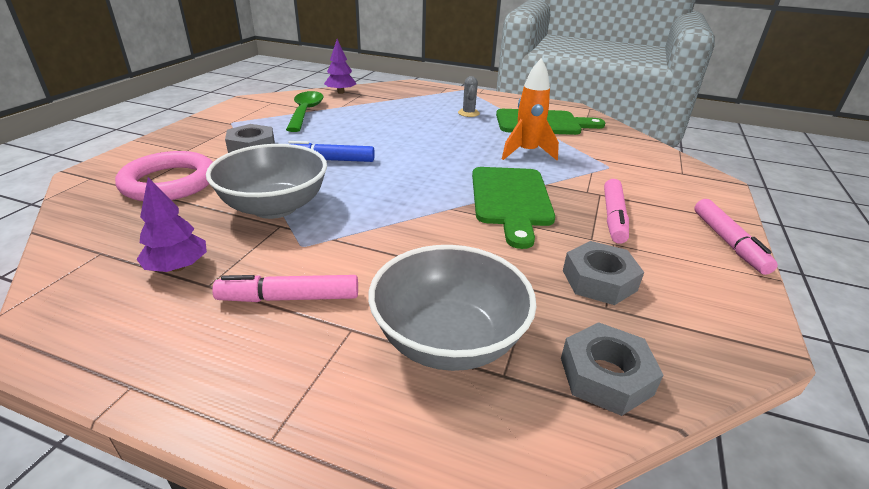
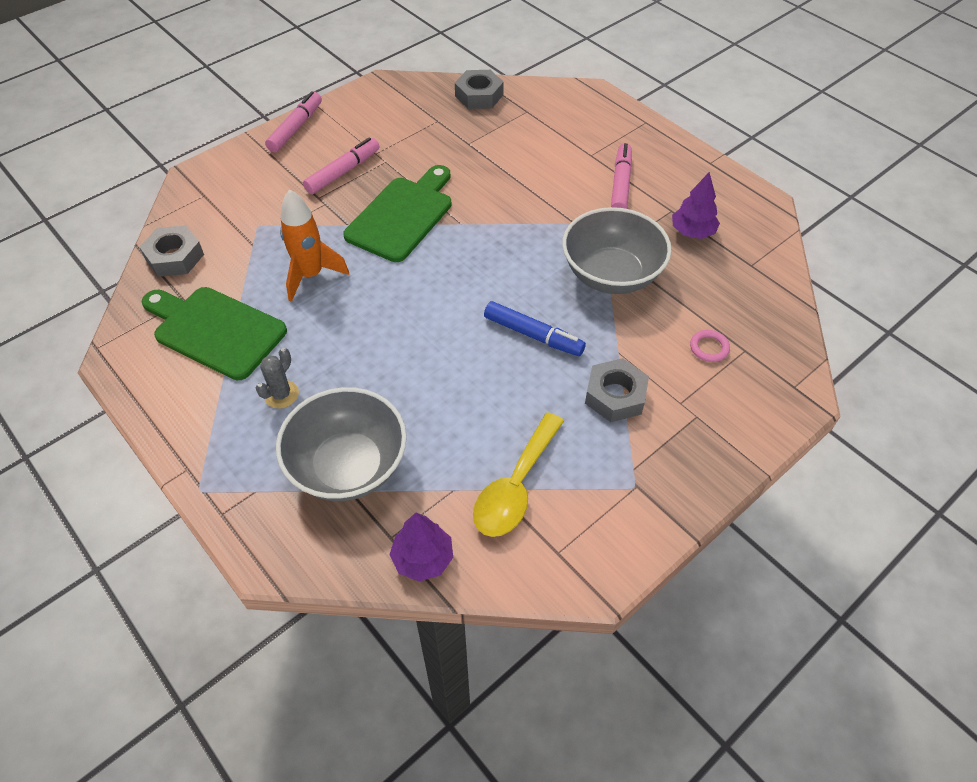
camera: 150 degrees left, 20 degrees up
pink ring [115,151,213,201] -> pink ring [690,330,730,362], size x0.40
pink marker [212,275,358,302] -> pink marker turned 105 degrees counterclockwise [611,143,632,209]
green spoon [286,91,324,132] -> yellow spoon [473,412,564,537]
grey bowl [368,245,537,371] -> grey bowl moved to [276,387,407,501]
grey nut [563,241,644,305] -> grey nut moved to [140,225,204,277]

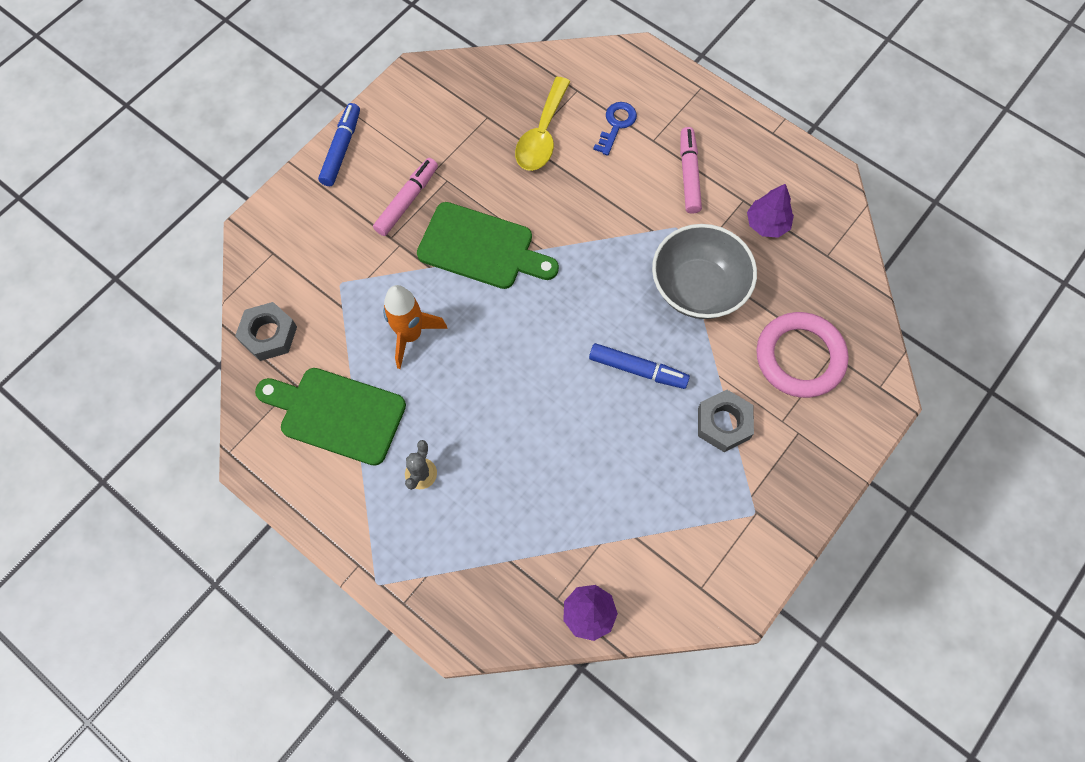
camera: 10 degrees left, 15 degrees up
pink marker [265,91,322,152] -> blue marker [318,103,360,186]
grey bowl [276,387,407,501] -> none
green cutting board [343,165,452,262] -> green cutting board turned 90 degrees clockwise [417,202,559,289]
grey nut [455,70,504,109] -> none
yellow spoon [473,412,564,537] -> yellow spoon moved to [515,77,570,171]
pink ring [690,330,730,362] -> pink ring [756,312,849,398], size x2.49
none -> blue key [593,102,637,156]

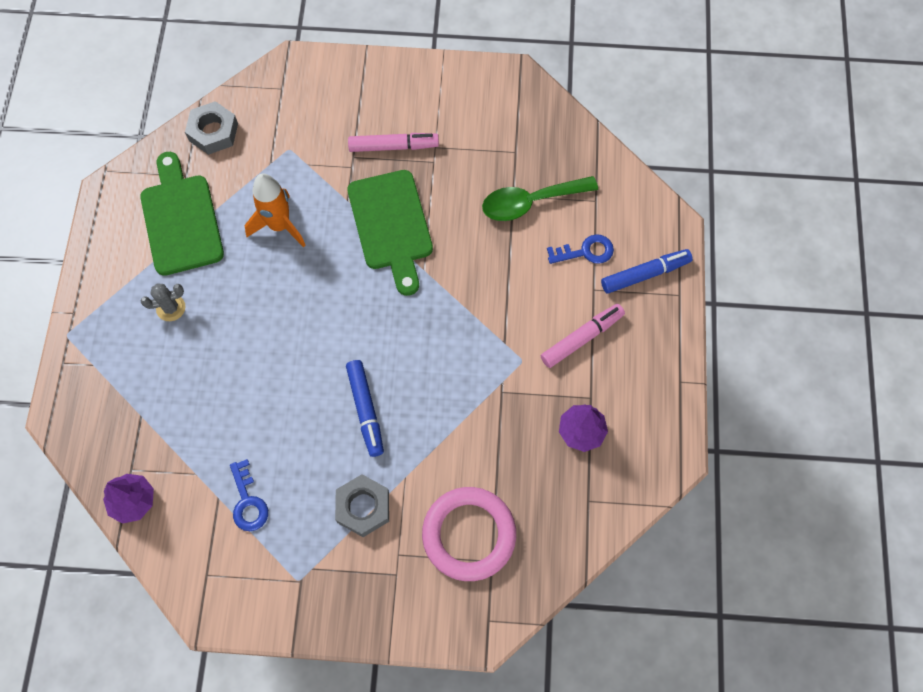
camera: 55 degrees right, 0 degrees up
blue marker [318,103,360,186] -> blue marker moved to [601,249,693,294]
yellow spoon [515,77,570,171] -> green spoon [482,176,598,221]
grey bowl [652,224,757,319] -> none
none -> blue key [230,459,268,531]

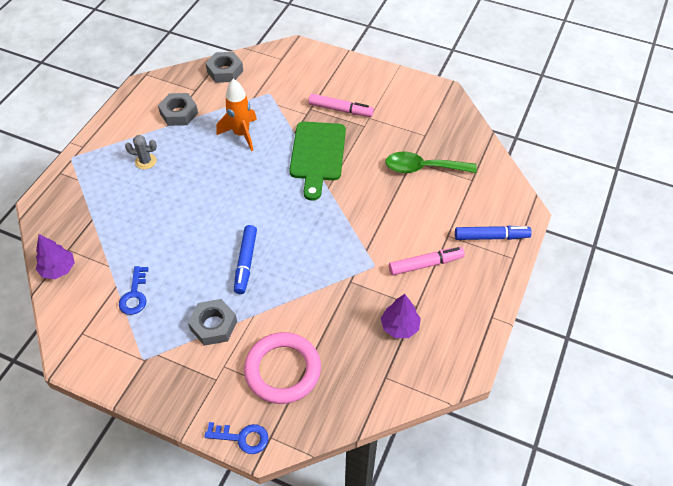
camera: 20 degrees right, 15 degrees down
green cutting board [140,152,224,276] -> grey nut [158,93,198,126]
blue key [547,234,614,264] -> blue key moved to [204,422,268,454]

